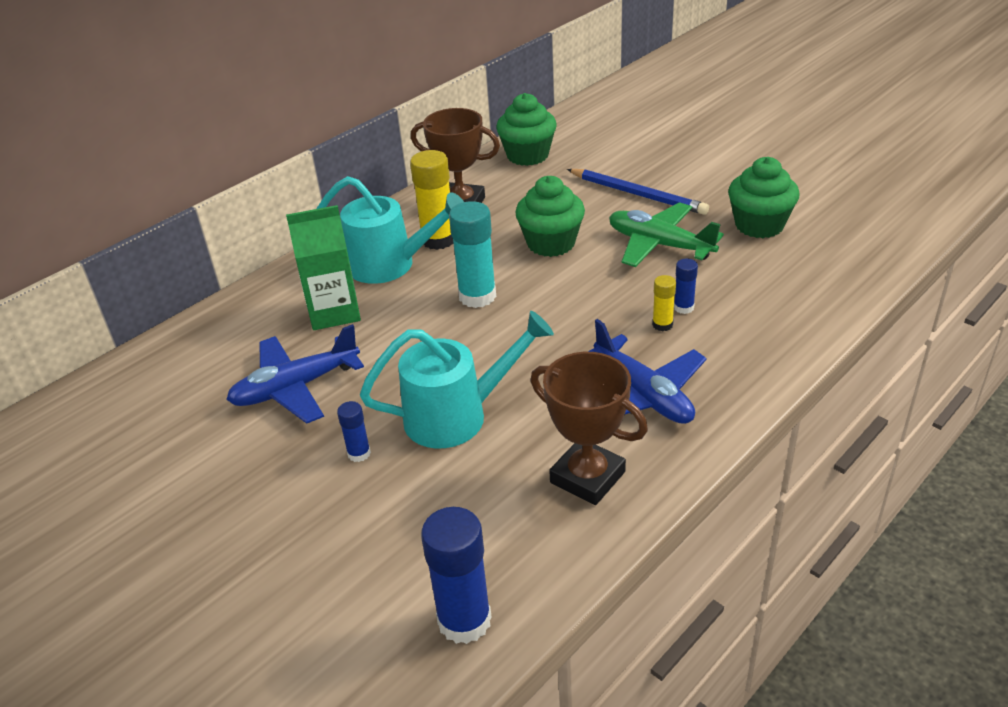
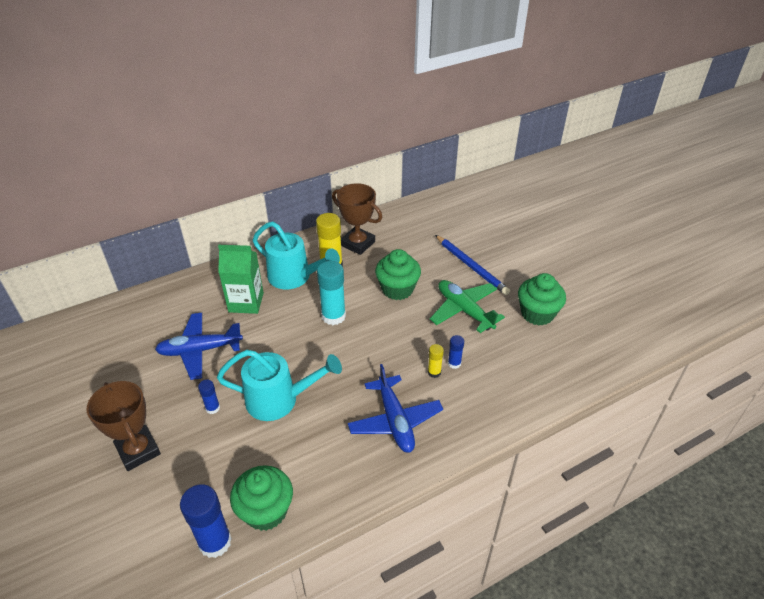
camera: 15 degrees right, 5 degrees up
green cupcake [496,93,557,166] -> green cupcake moved to [230,465,293,531]
brown trophy [531,352,648,505] -> brown trophy moved to [86,381,161,471]

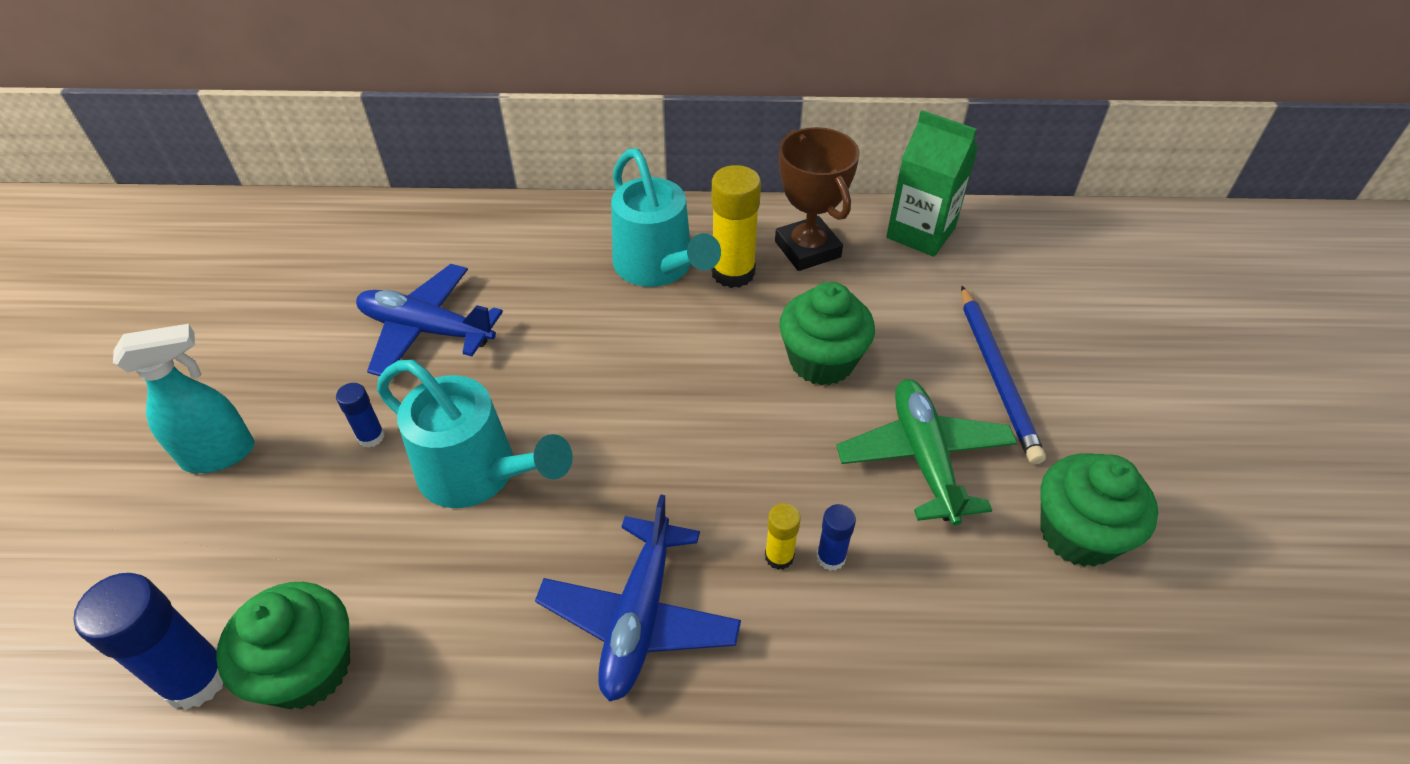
camera: 30 degrees right, 5 degrees up
brown trophy [86,381,161,471] -> turquoise spray bottle [113,324,255,473]
green carton [218,245,264,314] -> green carton moved to [886,110,978,257]
turquoise glue stick [317,261,346,325] -> none

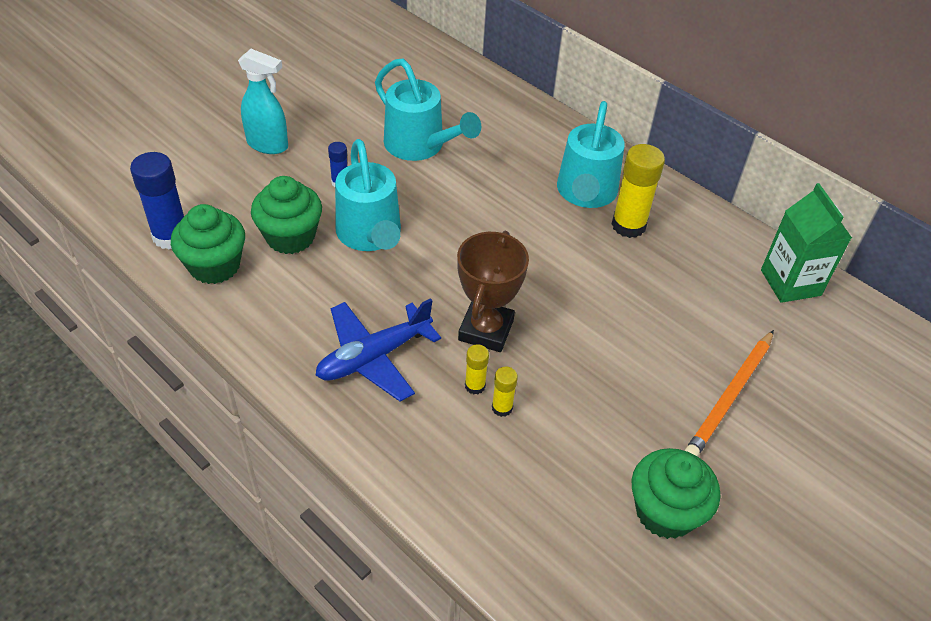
camera: 40 degrees right, 0 degrees up
blue plane [356,264,503,376] -> turquoise watering can [375,59,481,161]
brown trophy [775,127,860,271] -> brown trophy moved to [457,231,529,352]
green cupcake [779,282,875,385] -> green cupcake moved to [251,176,322,254]
blue glue stick [816,504,856,571] -> yellow glue stick [492,367,518,417]
green plane [836,379,1017,526] -> none
blue pencil [961,286,1046,464] -> orange pencil [684,330,774,456]

